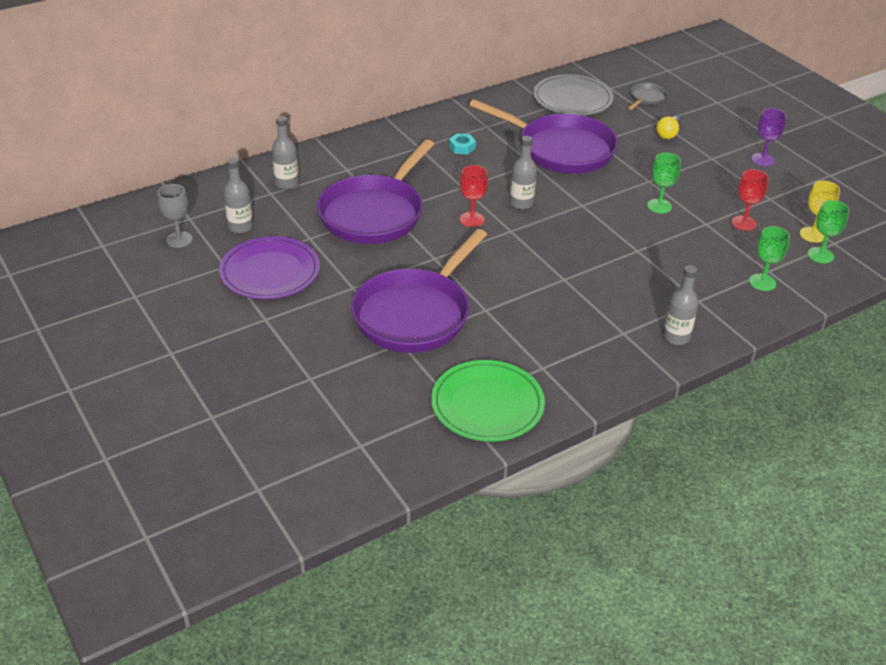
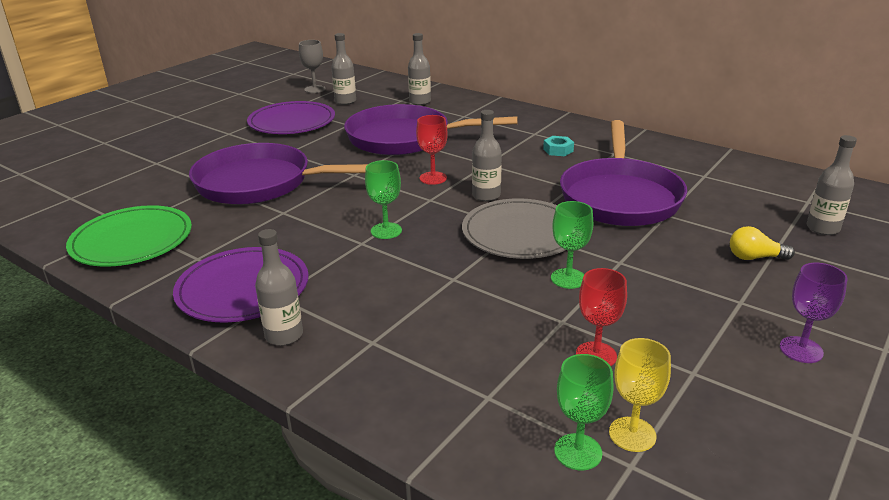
camera: 70 degrees right, 10 degrees down
grey plate [533,74,614,116] -> grey plate moved to [462,198,565,259]
grey pan [628,83,668,110] -> grey bottle [807,135,857,235]
green goblet [749,226,790,291] -> green goblet moved to [365,160,402,239]
none -> purple plate [173,247,309,323]

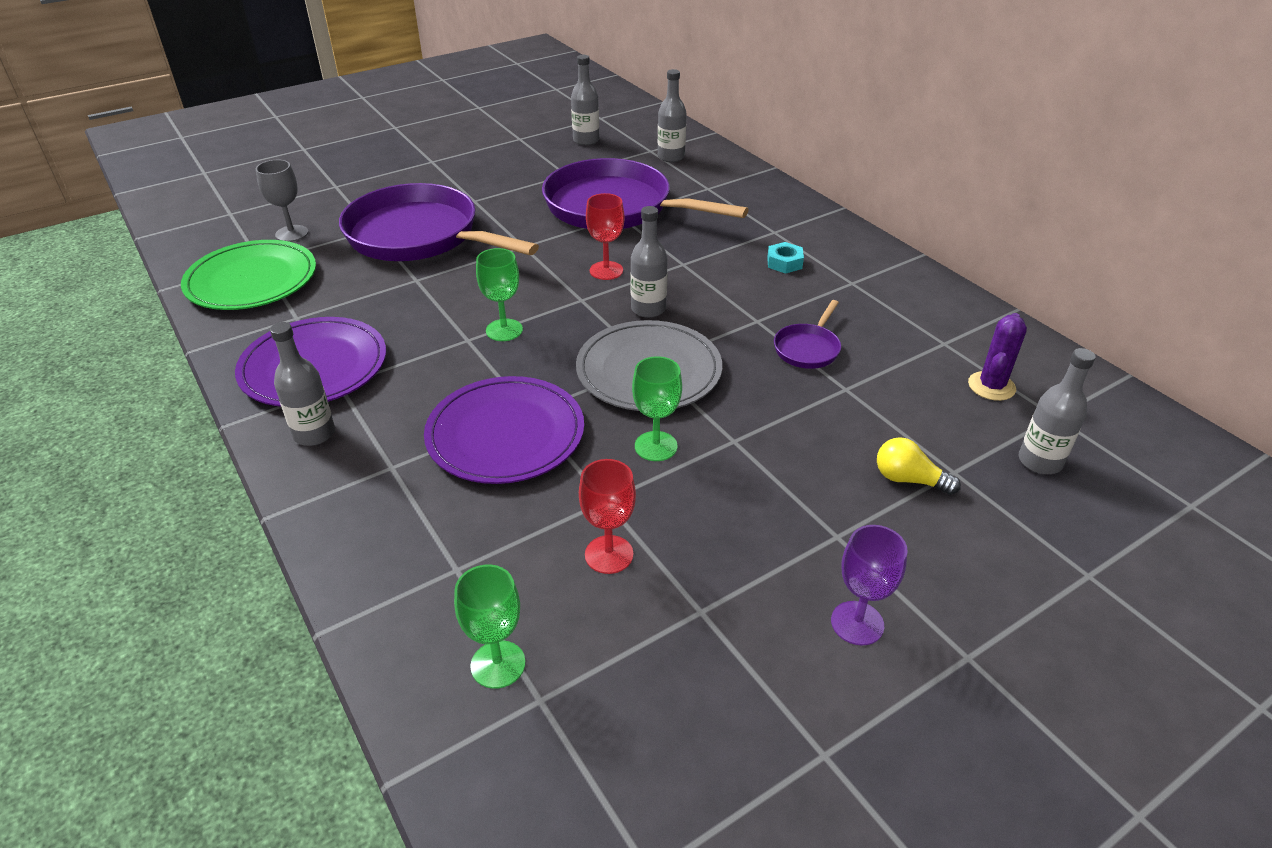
camera: 20 degrees right, 10 degrees up
purple plate [247,101,335,134] -> purple plate moved to [424,376,584,484]
grey goblet [299,40,326,93] -> grey goblet moved to [256,160,308,242]
purple pan [560,120,687,226] -> purple pan [774,300,841,369], size x0.42
yellow goblet [609,338,671,452] -> none
none -> purple cactus [968,313,1027,401]

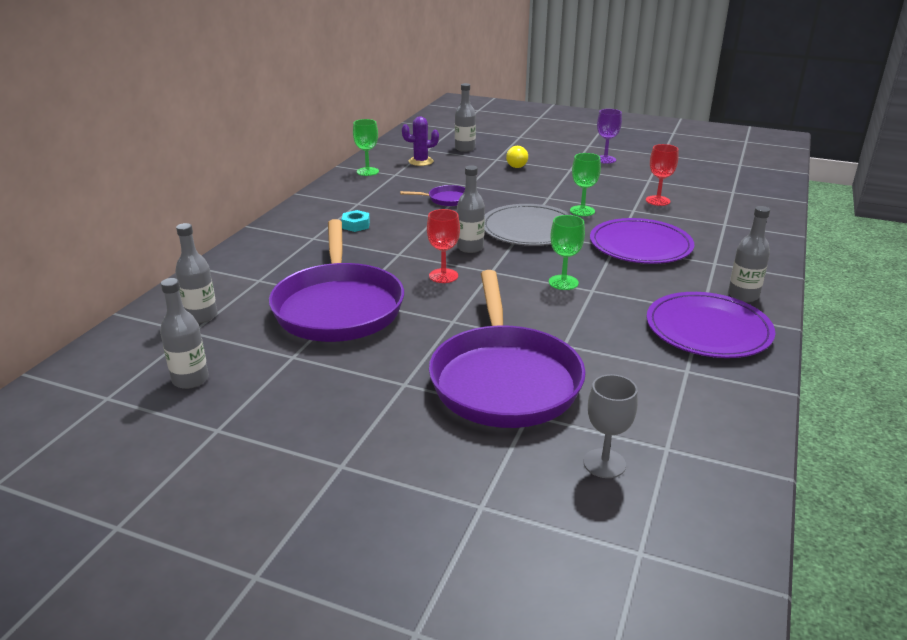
camera: 125 degrees left, 10 degrees down
green plate [181,240,316,310] -> none
green goblet [454,565,525,689] -> green goblet moved to [353,119,379,176]

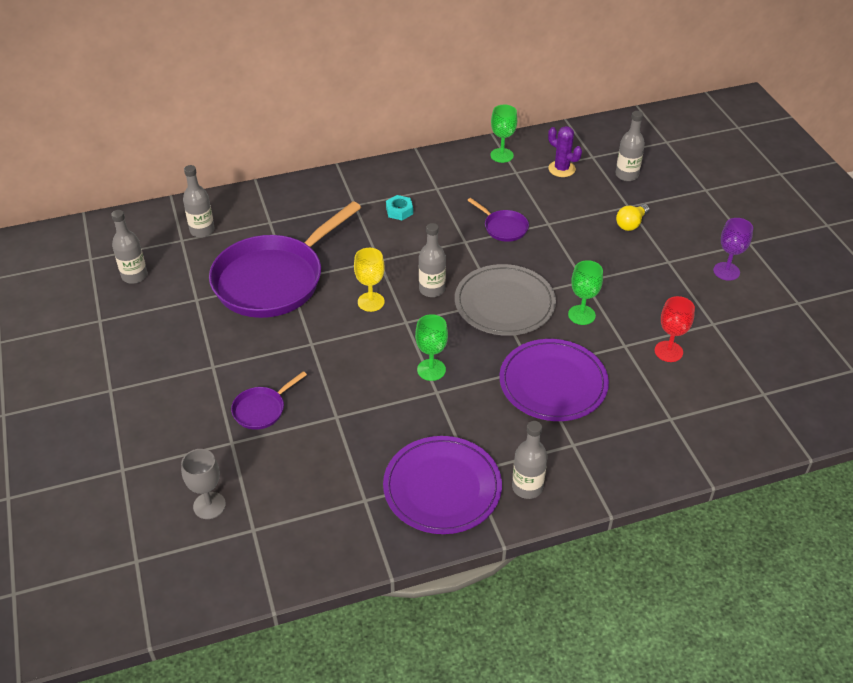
camera: 50 degrees right, 15 degrees up
red goblet [427,209,460,283] -> yellow goblet [354,248,385,312]
purple pan [429,270,586,428] -> purple pan [231,371,307,430], size x0.42

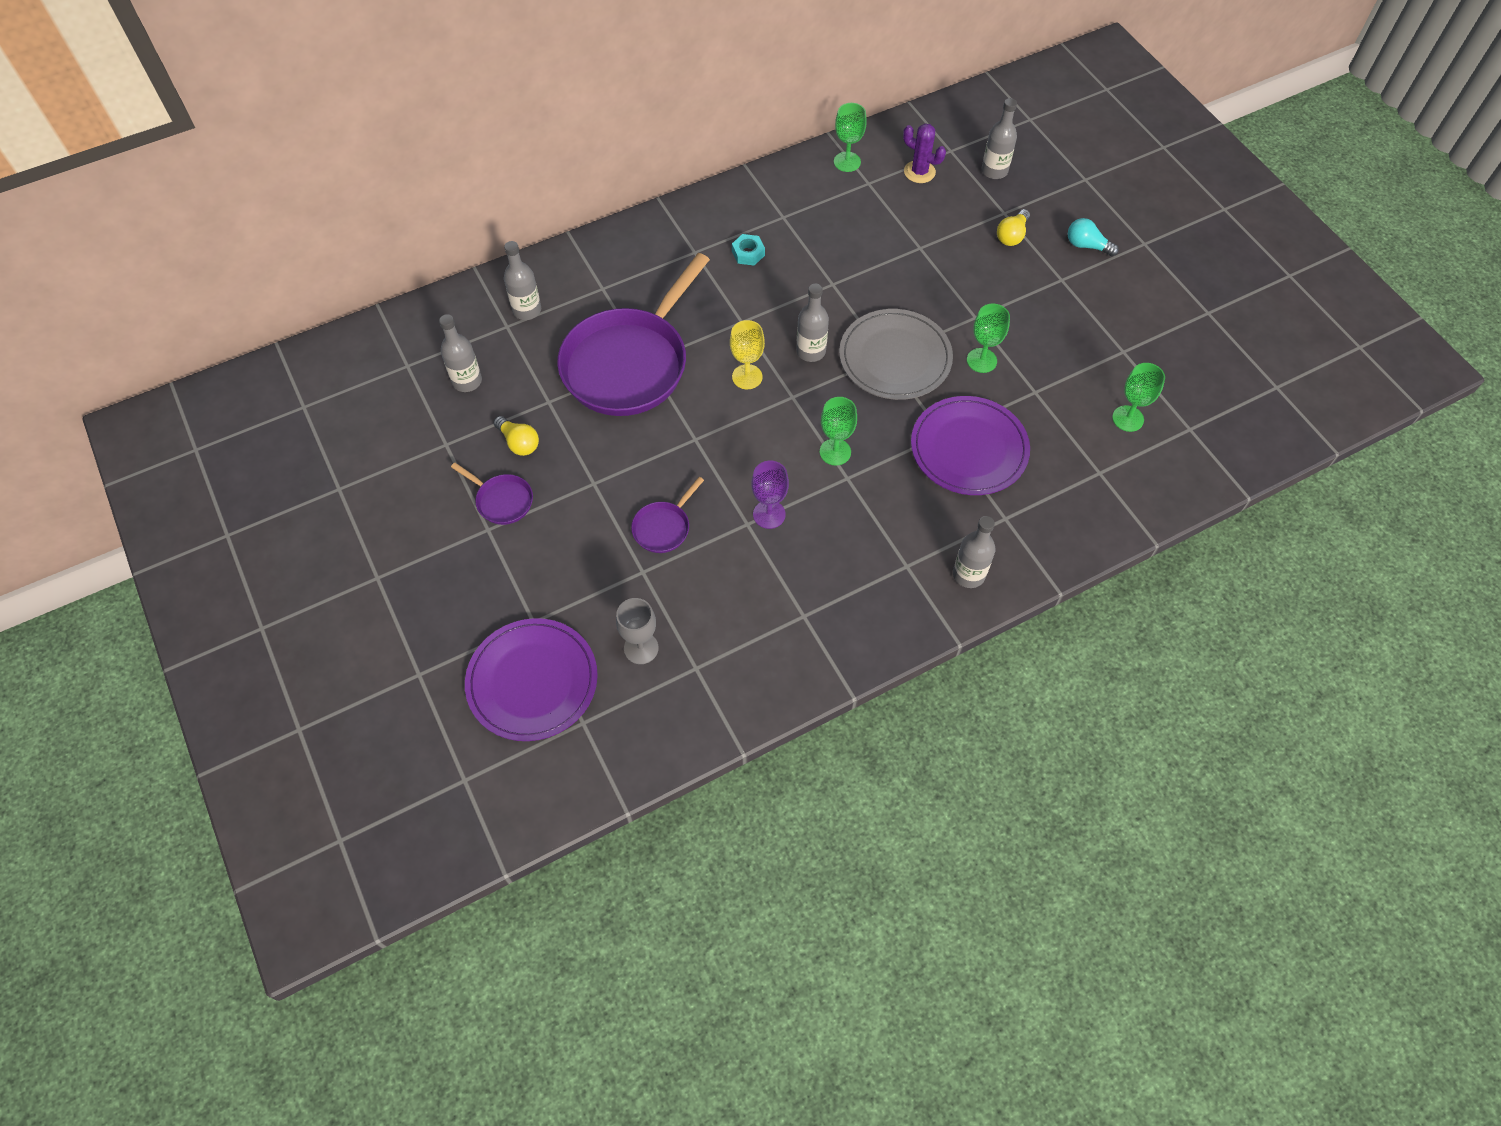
camera: 10 degrees left, 15 degrees up
purple plate [383,436,502,534] -> purple plate moved to [465,618,598,741]
purple pan [467,198,529,242] -> purple pan moved to [451,462,533,525]
red goblet [655,296,695,362] -> none
purple goblet [713,218,753,281] -> purple goblet moved to [751,461,789,529]
none -> yellow light bulb [494,416,539,456]
none -> turquoise light bulb [1068,218,1119,256]
none -> green goblet [1112,363,1165,432]

